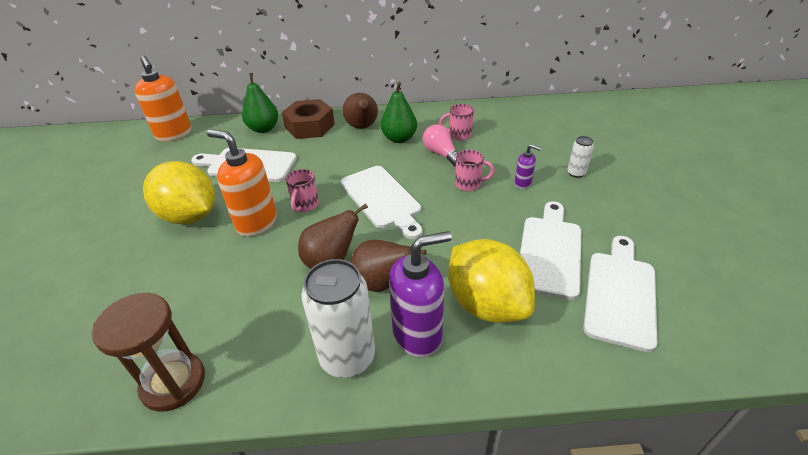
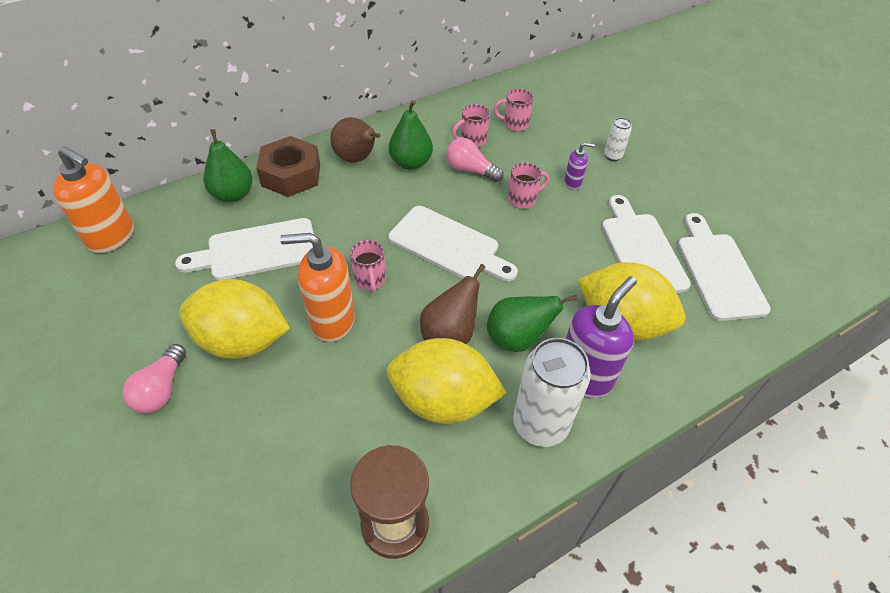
camera: 30 degrees left, 10 degrees up
brown pear [351,240,427,292] -> green pear [487,295,578,352]
none -> pink light bulb [122,344,186,413]
none -> yellow lemon [387,338,507,424]
none -> pink mug [493,89,534,131]

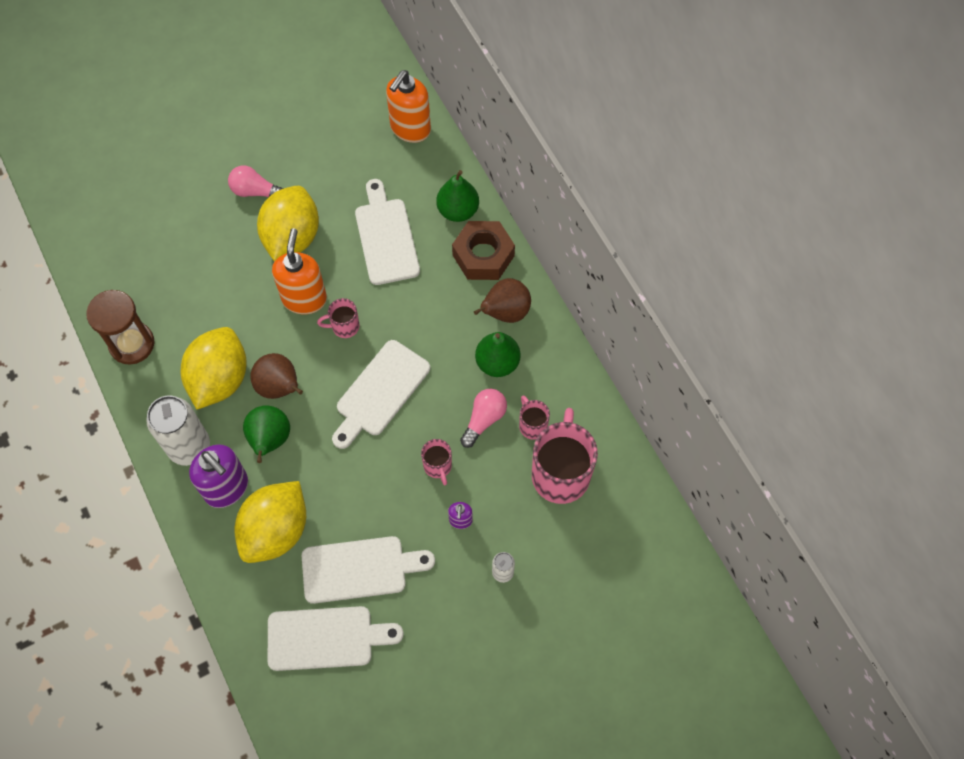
camera: 95 degrees right, 15 degrees up
pink mug [493,89,534,131] -> pink mug [532,408,598,504], size x2.04

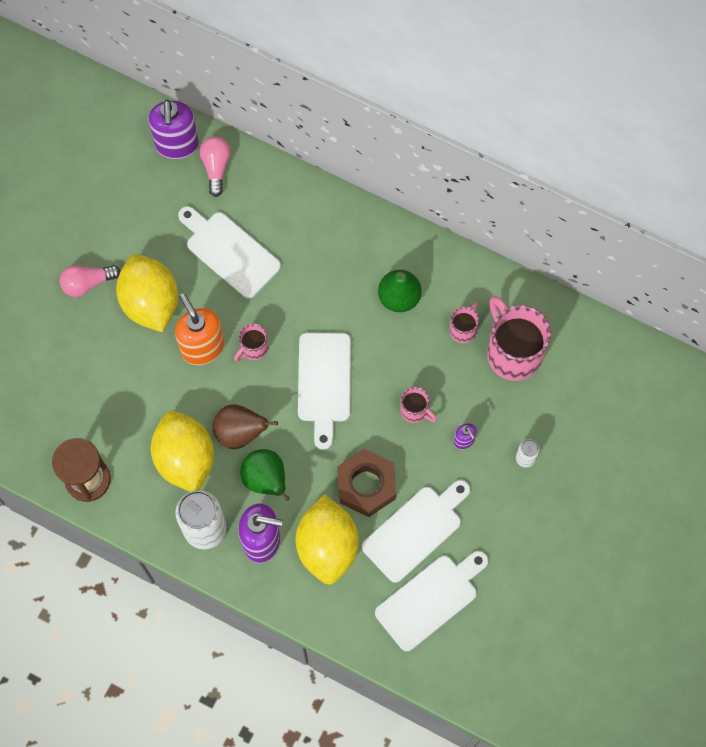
camera: 35 degrees left, 5 degrees up
orange soap dispenser [386,70,431,143] -> purple soap dispenser [149,100,199,159]
green pear [436,170,479,222] -> none
brown nut [452,221,515,280] -> brown nut moved to [337,449,396,517]
pink light bulb [460,389,507,448] -> pink light bulb moved to [200,137,231,197]
brown pear [474,278,531,323] -> none
pink mug [519,395,550,440] -> pink mug turned 90 degrees clockwise [449,303,479,343]

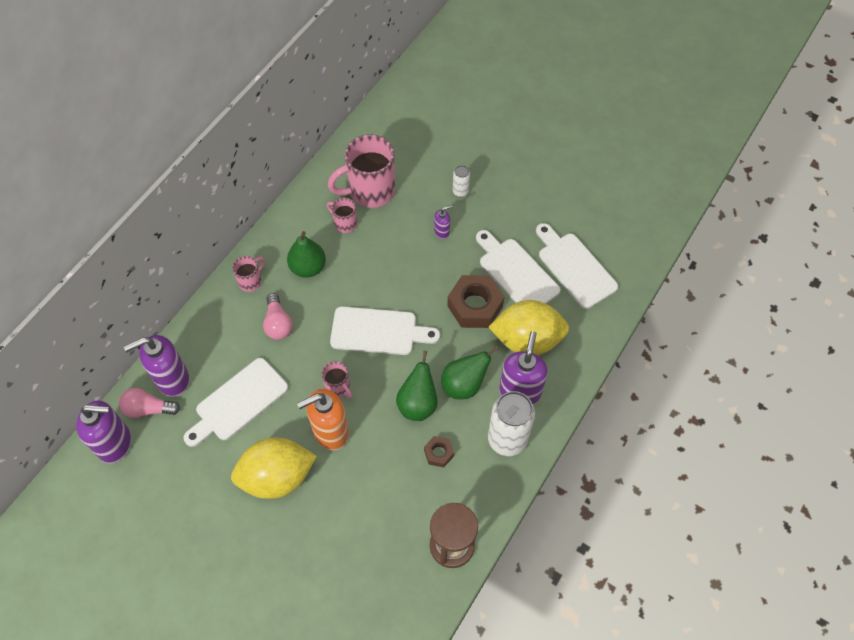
camera: 85 degrees left, 10 degrees down
pink light bulb [60,265,121,297] -> pink light bulb moved to [263,293,292,340]
yellow lemon [151,411,214,492] -> brown nut [424,436,454,467]
brown pear [212,404,278,449] -> green pear [396,351,438,421]
pink mug [400,387,437,423] -> pink mug moved to [232,256,265,292]
none -> purple soap dispenser [124,335,190,397]

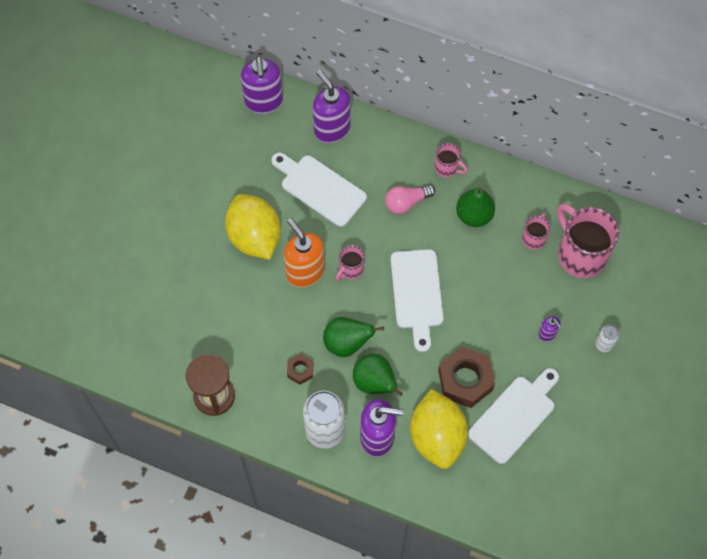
camera: 80 degrees right, 5 degrees up
pink light bulb [119,388,180,418] -> none
white cutting board [536,223,618,309] -> none

